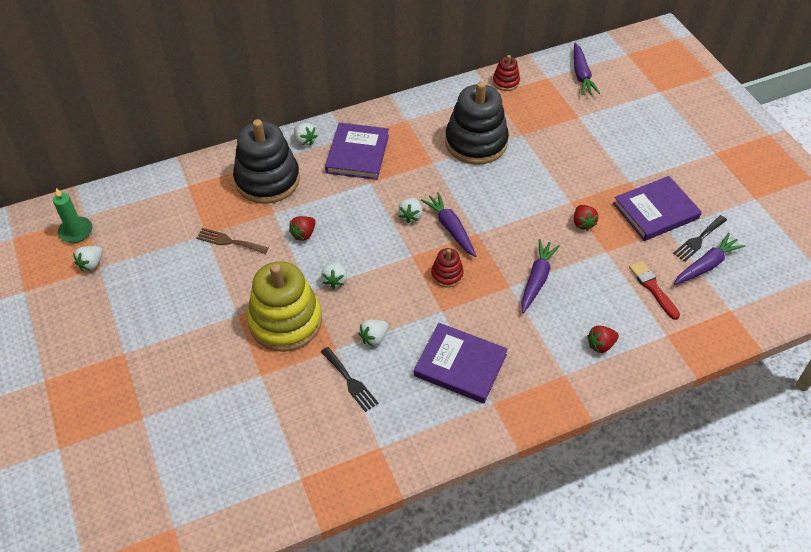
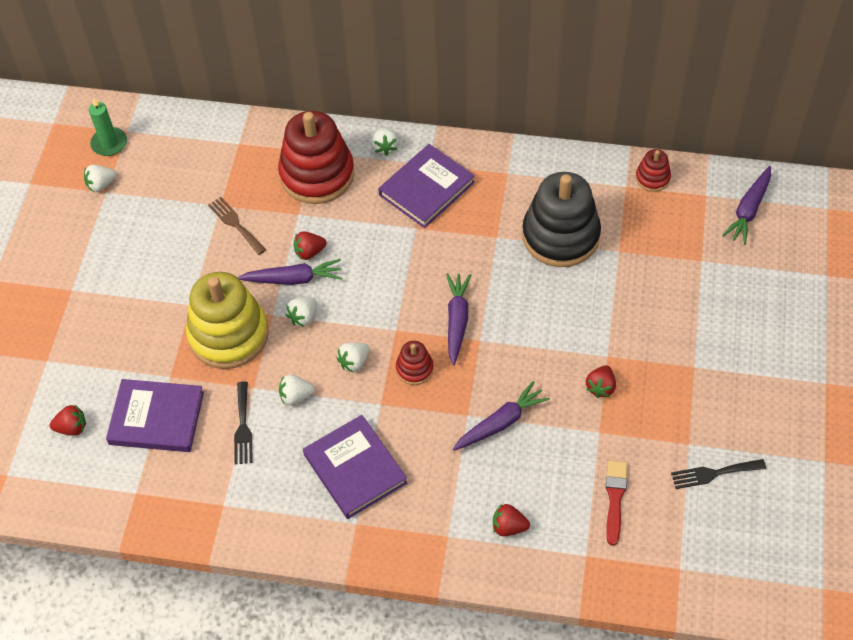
camera: 35 degrees right, 5 degrees up
black stacking toy [233,119,300,204] -> red stacking toy [278,111,355,204]
white strawberry [398,198,423,223] -> white strawberry moved to [337,343,370,372]
purple book [613,176,702,241] -> purple book moved to [106,379,204,452]
purple carrot [674,233,746,285] -> purple carrot moved to [237,259,342,285]
none -> red strawberry [49,405,86,436]

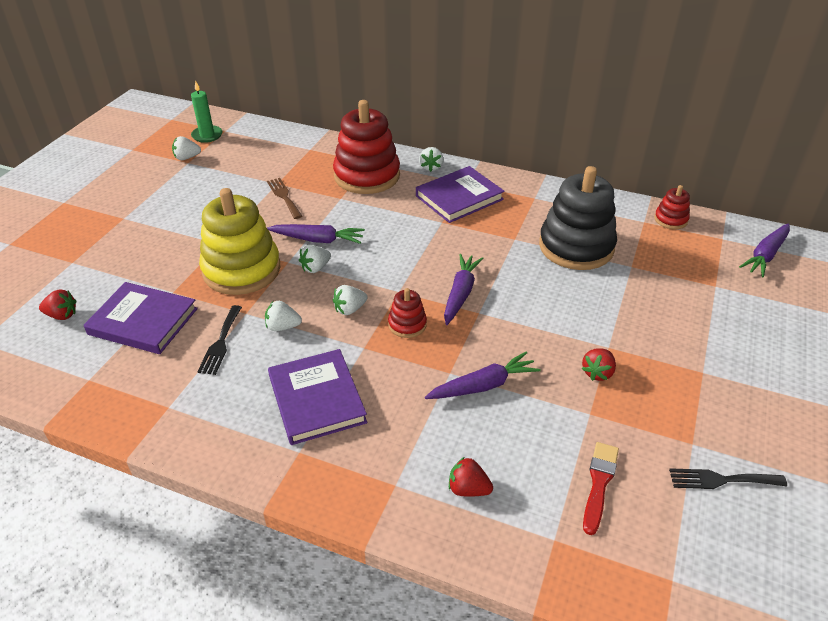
camera: 10 degrees right, 15 degrees down
red strawberry [293,231,327,260] -> none

